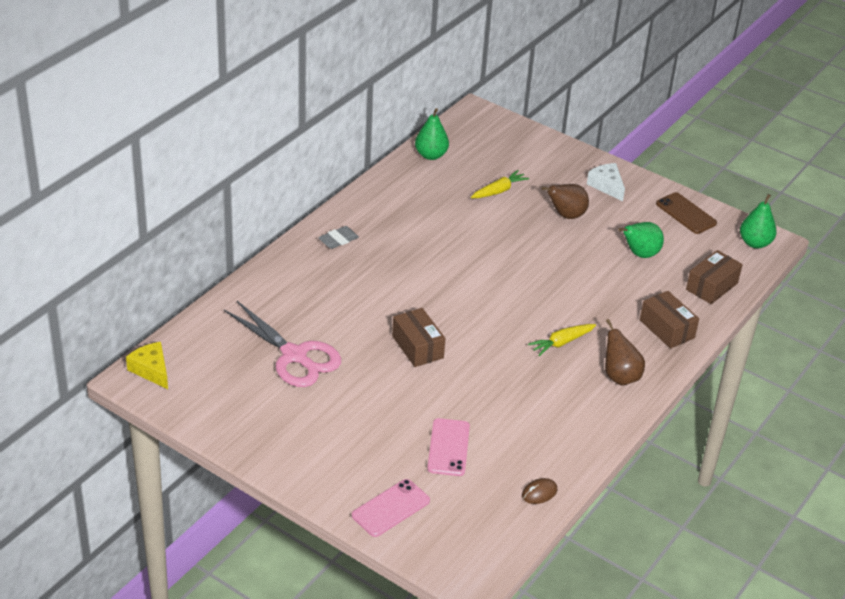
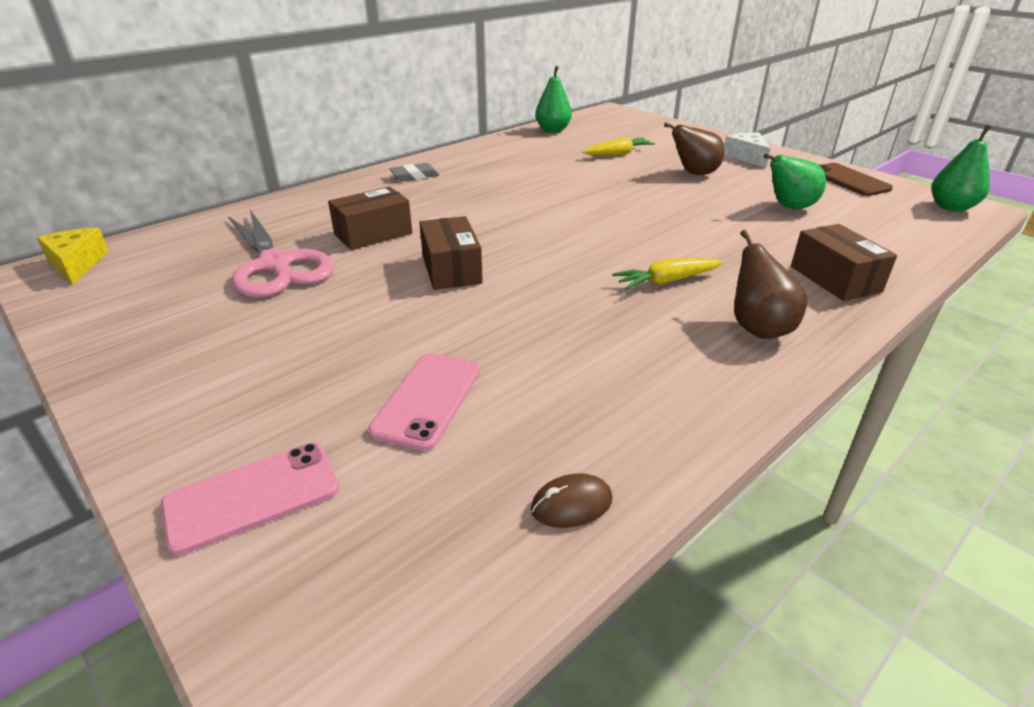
camera: 15 degrees right, 5 degrees down
brown box [686,250,743,304] -> brown box moved to [328,187,412,250]

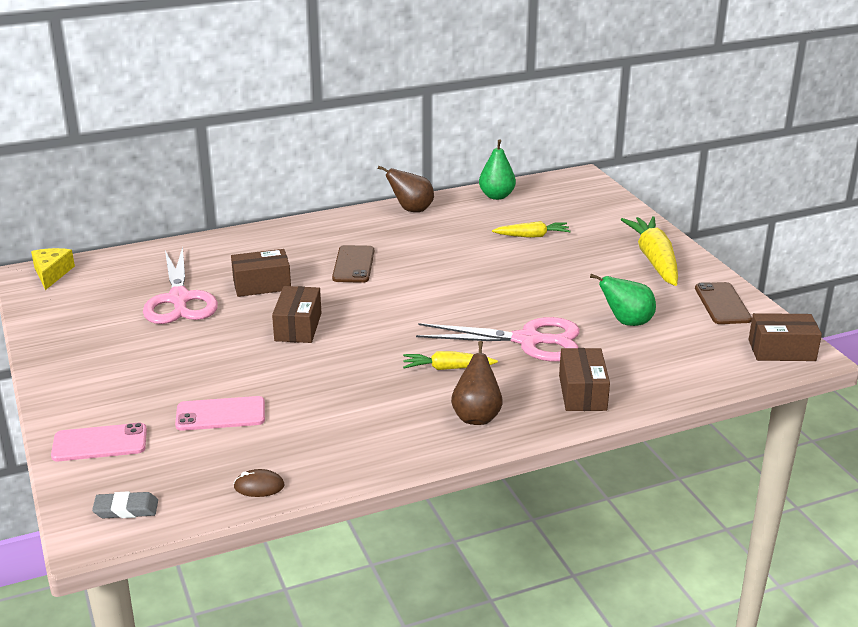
camera: 20 degrees right, 5 degrees down
pink phone [368,353,480,451] -> pink phone turned 45 degrees clockwise [175,396,265,431]
grey eraser [389,163,440,181] -> grey eraser moved to [92,491,158,518]
brown pear [664,123,724,175] -> brown pear moved to [378,166,434,212]
white cheese [724,132,771,168] -> yellow carrot [620,216,678,286]
green pear [931,125,991,212] -> brown box [748,313,822,361]
none -> brown phone [332,245,374,283]
none -> pink scissors [416,317,580,362]

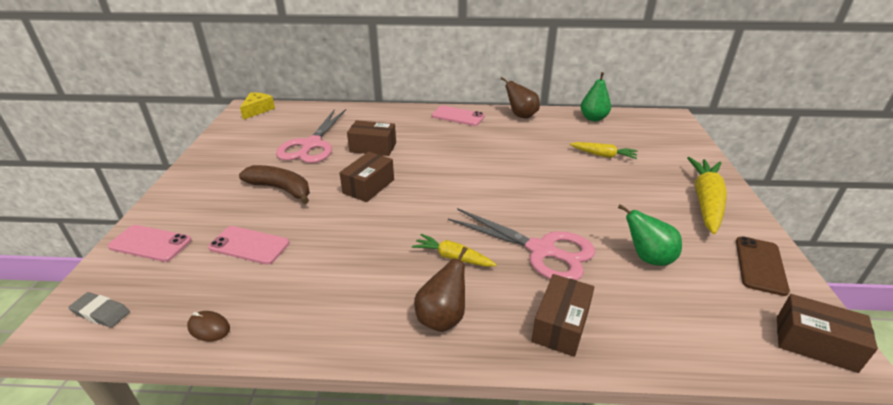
camera: 25 degrees right, 5 degrees up
brown phone [332,245,374,283] -> none
none -> brown banana [239,165,310,204]
none -> pink phone [432,105,485,126]

